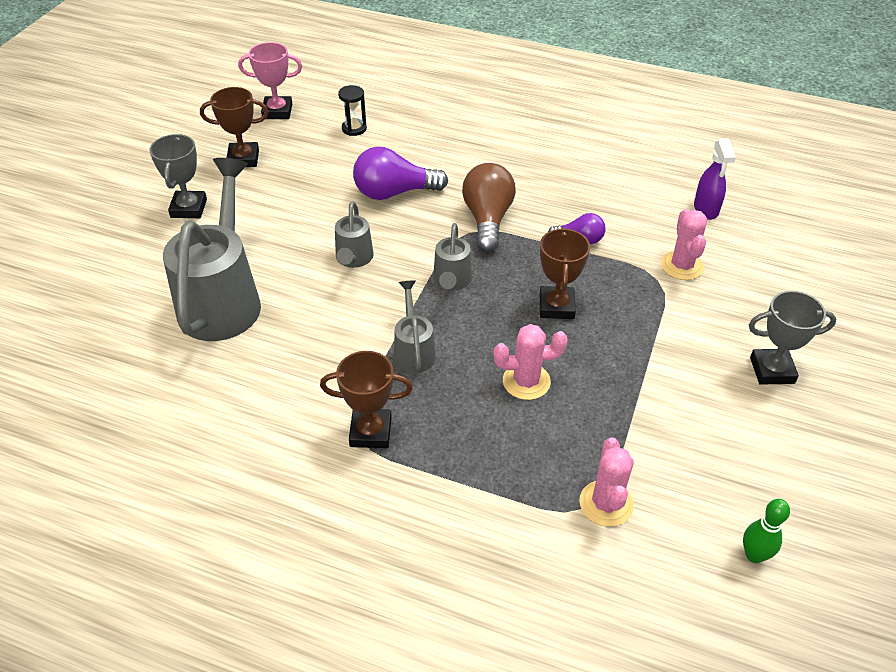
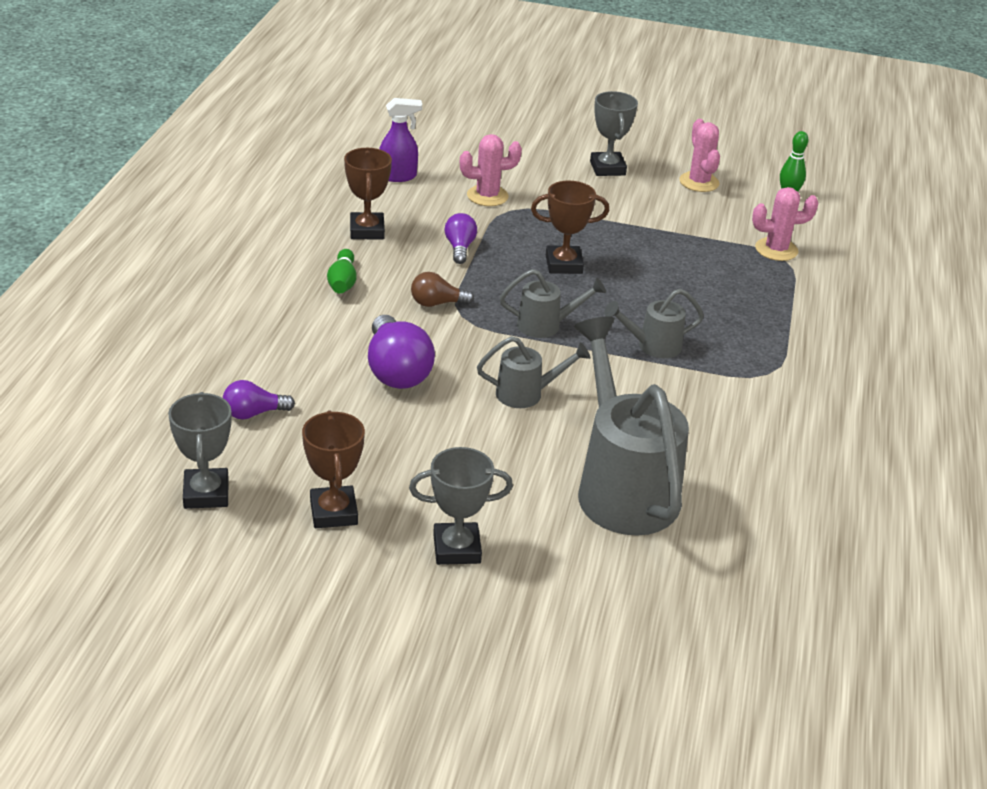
camera: 100 degrees left, 10 degrees down
grey watering can [163,158,261,341] -> grey watering can turned 75 degrees clockwise [574,317,689,536]
pink trophy [238,42,302,119] -> grey trophy [168,392,232,509]
brown trophy [320,351,413,448] -> brown trophy moved to [344,148,392,239]
black hourglass [338,85,367,136] -> purple light bulb [223,380,295,420]
brown light bulb [462,163,516,252] -> brown light bulb [411,272,474,307], size x0.57
pink cactus [494,324,568,400] -> pink cactus moved to [679,119,720,192]
none -> green bowling pin [327,249,357,294]

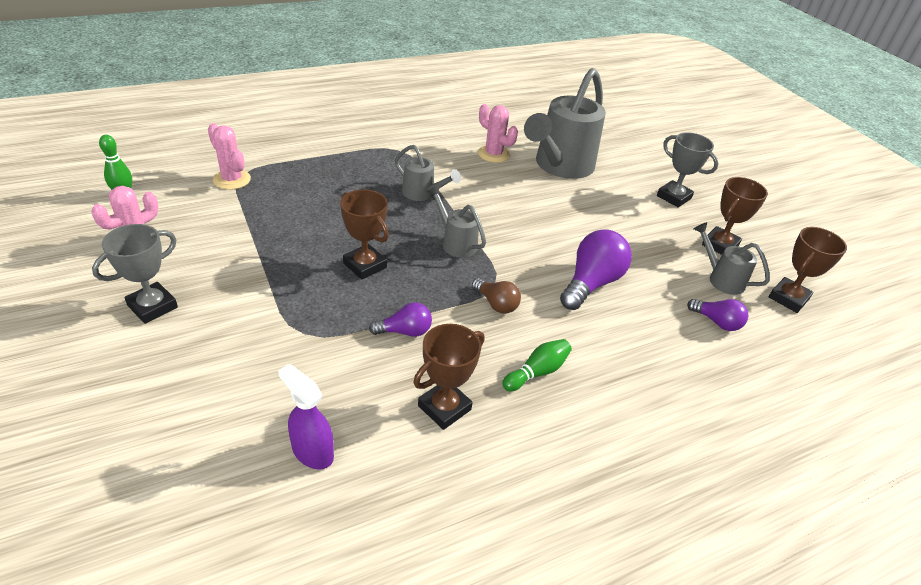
camera: 130 degrees left, 5 degrees up
grey trophy [168,392,232,509] -> brown trophy [769,227,847,313]
purple light bulb [445,213,477,264] -> purple light bulb turned 150 degrees counterclockwise [369,302,432,337]
pink cactus [460,134,522,206] -> pink cactus moved to [478,104,518,163]
grey watering can [477,336,590,408] -> grey watering can moved to [693,222,770,295]

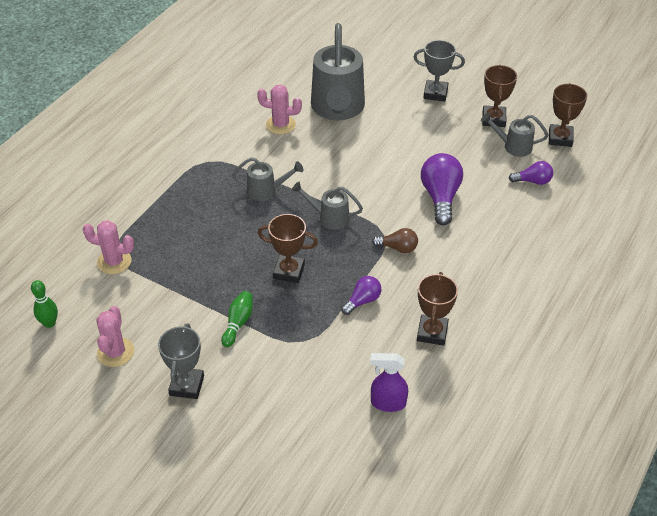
camera: 30 degrees left, 5 degrees up
green bowling pin [502,339,572,391] -> green bowling pin moved to [221,291,253,347]

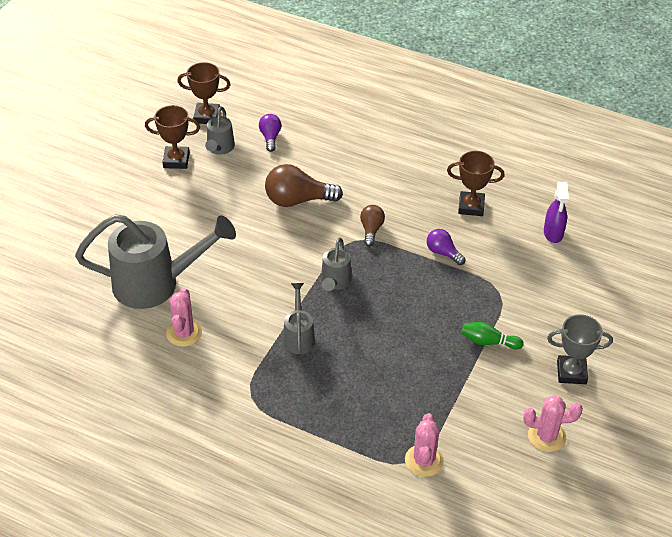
camera: 95 degrees left, 0 degrees up
green bowling pin [31,280,58,328] -> none
brown trophy [258,214,318,283] -> none
grey trophy [414,40,465,101] -> none
purple light bulb [421,153,463,225] -> brown light bulb [265,164,343,207]

